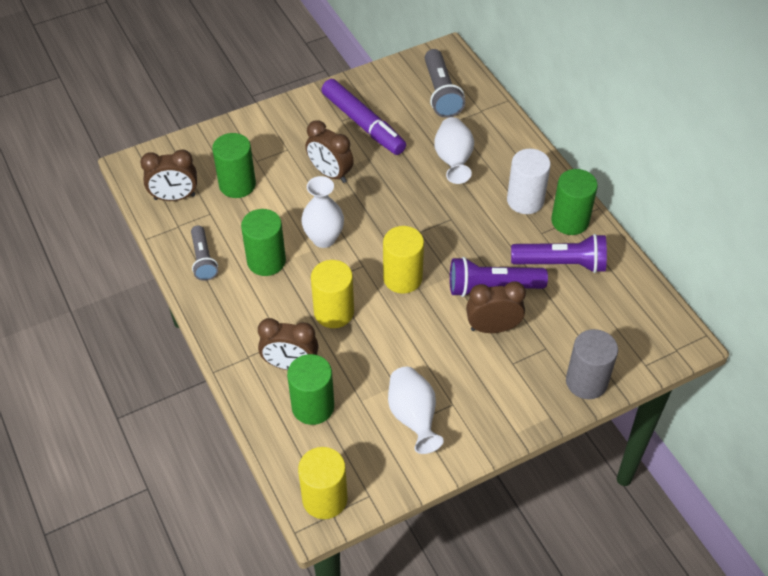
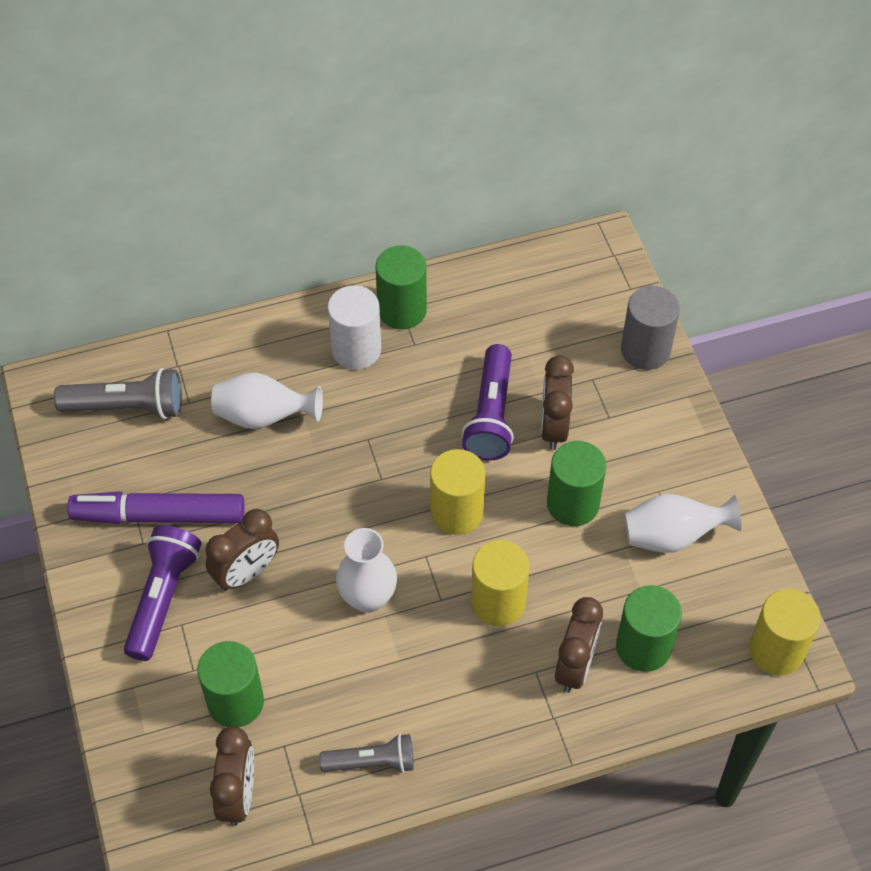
camera: 80 degrees left, 5 degrees up
green cylinder [241,209,286,276] -> green cylinder moved to [547,441,606,526]
purple marker [321,79,406,155] -> purple marker turned 150 degrees counterclockwise [67,492,245,524]
purple flashlight [511,234,607,273] -> purple flashlight moved to [124,525,202,661]

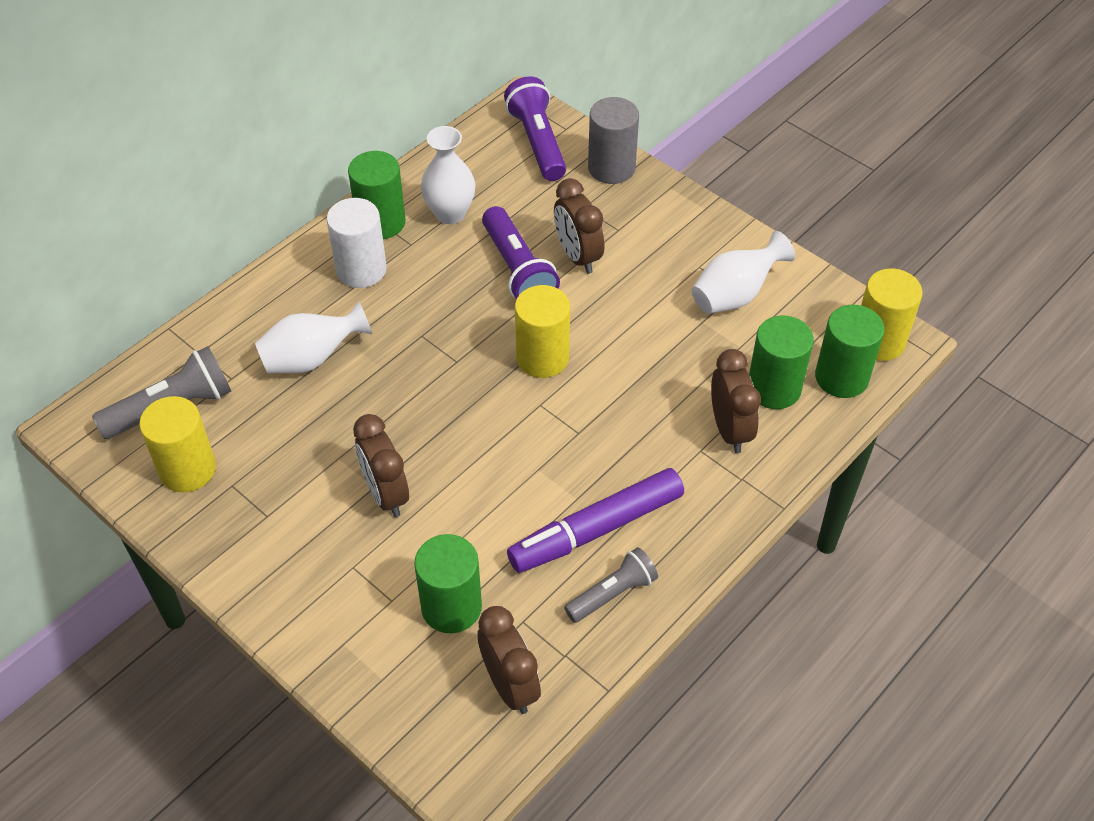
camera: 30 degrees left, 5 degrees down
purple marker [67,492,245,524] -> purple marker moved to [507,468,684,573]
purple flashlight [124,525,202,661] -> purple flashlight moved to [504,76,566,181]
brown clock [206,509,279,591] -> brown clock turned 135 degrees clockwise [353,414,409,517]
white vase [336,528,397,613] -> white vase moved to [421,126,475,224]
yellow cylinder [471,540,529,626] -> yellow cylinder moved to [139,396,216,492]
green cylinder [547,441,606,526] -> green cylinder moved to [815,305,885,398]

